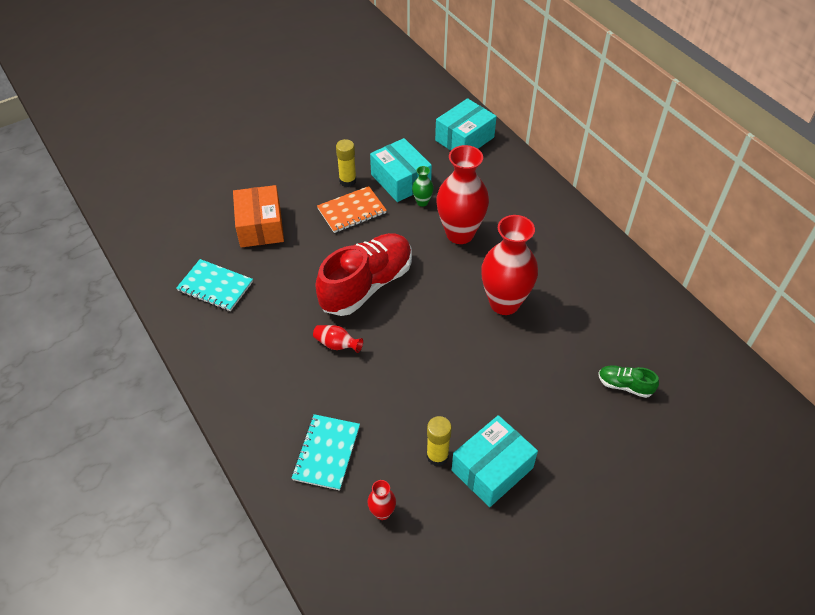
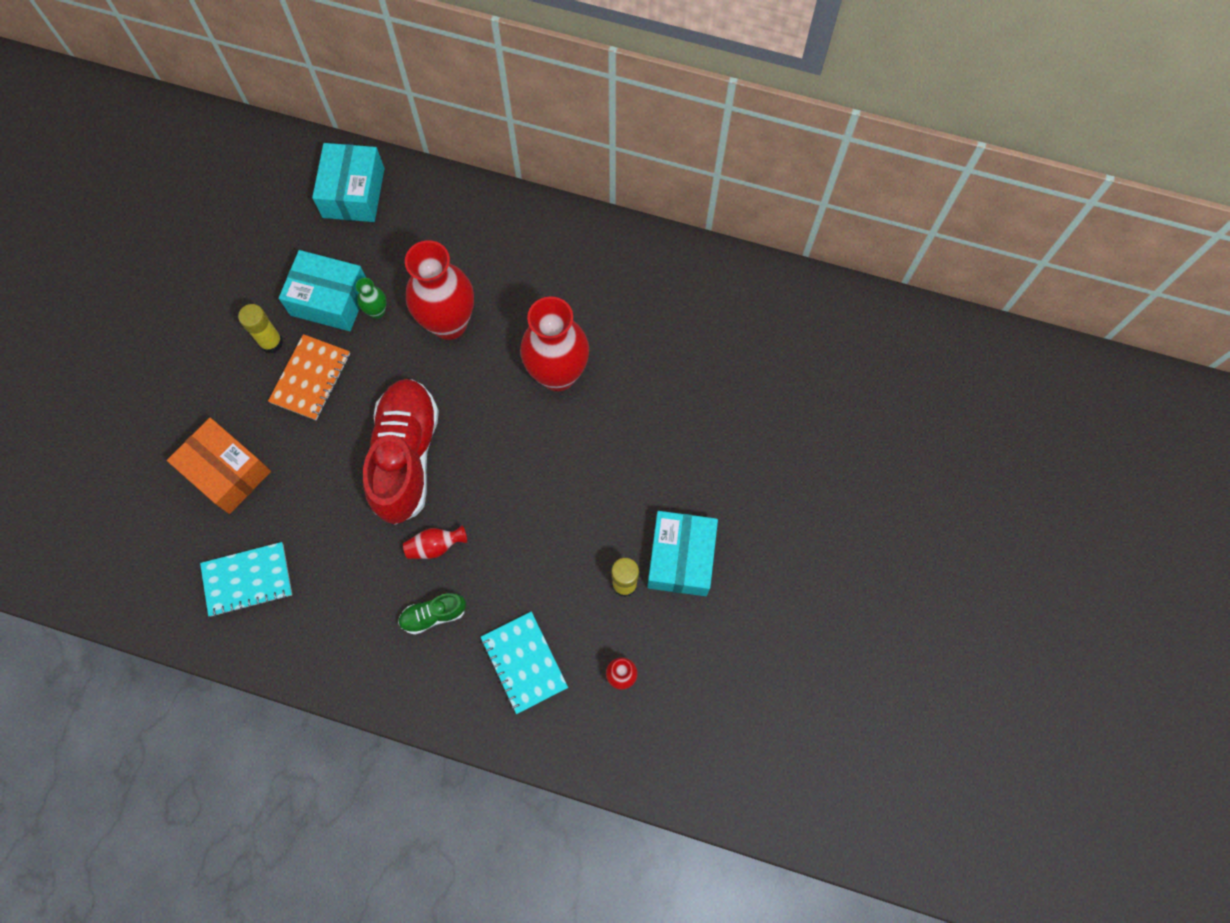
camera: 40 degrees left, 20 degrees up
green shoe [598,365,659,398] -> green shoe moved to [398,593,466,635]

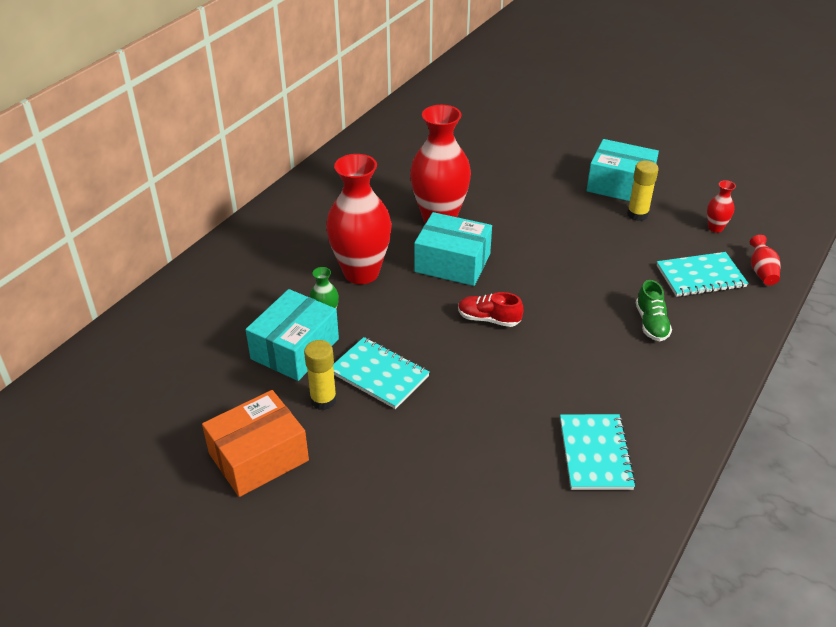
camera: 75 degrees left, 30 degrees down
orange box [167,418,271,514] -> orange box moved to [202,390,309,497]
orange notebook [268,334,350,420] -> turquoise notebook [333,337,430,409]
turquoise box [312,143,384,222] -> turquoise box moved to [414,212,492,286]
red shoe [363,379,439,525] -> red shoe [458,292,523,327], size x0.44
red vase [403,525,467,559] -> red vase moved to [750,235,780,285]

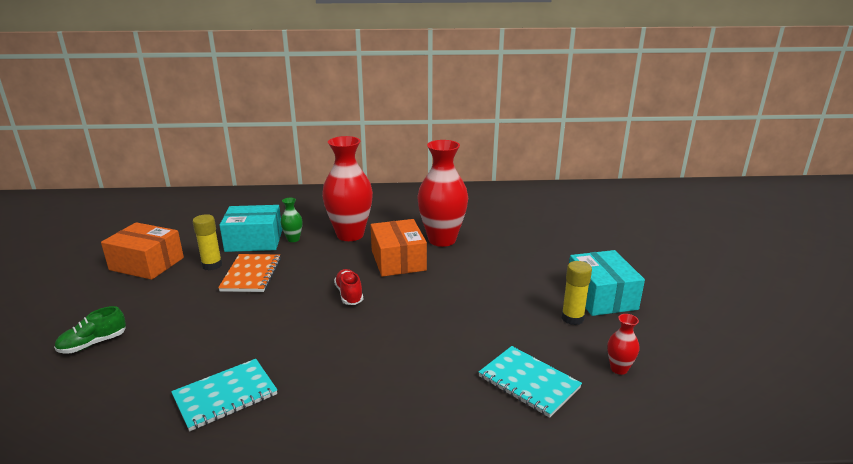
camera: 55 degrees right, 15 degrees down
turquoise notebook [333,337,430,409] -> orange notebook [218,254,281,292]
turquoise box [414,212,492,286] -> orange box [371,219,427,277]
green shoe [636,280,672,341] -> green shoe moved to [54,306,126,354]
red vase [750,235,780,285] -> none

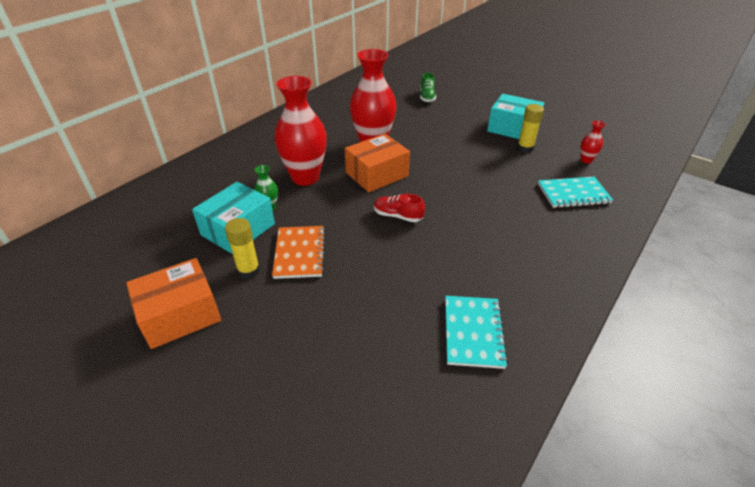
camera: 50 degrees left, 15 degrees up
green shoe [54,306,126,354] -> green shoe moved to [420,73,436,102]
orange notebook [218,254,281,292] -> orange notebook turned 45 degrees clockwise [272,226,325,279]
orange box [371,219,427,277] -> orange box turned 60 degrees counterclockwise [345,134,410,192]

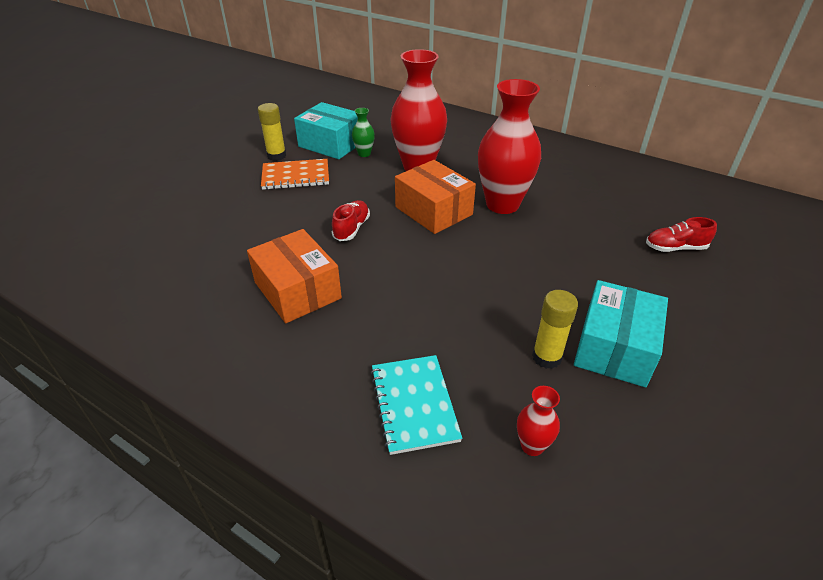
camera: 85 degrees right, 0 degrees up
orange box [126,258,221,349] -> orange box moved to [247,229,342,323]
green shoe [420,73,436,102] -> red shoe [646,217,717,252]
turquoise notebook [445,296,508,369] -> none

